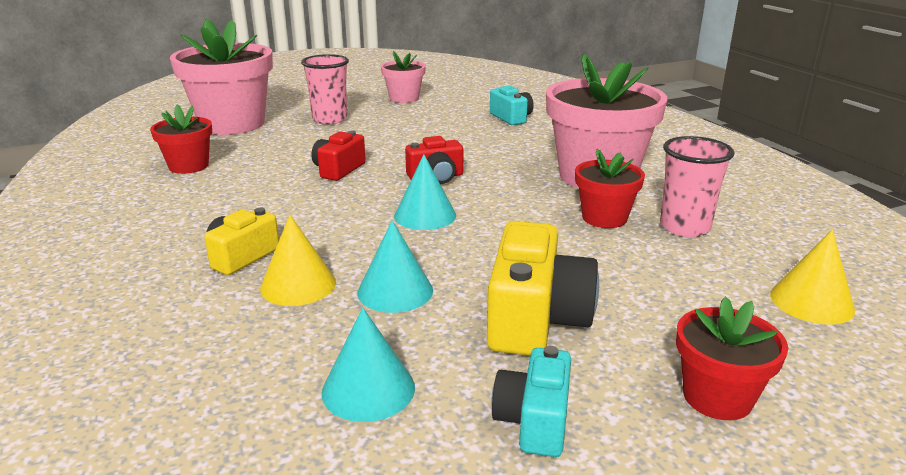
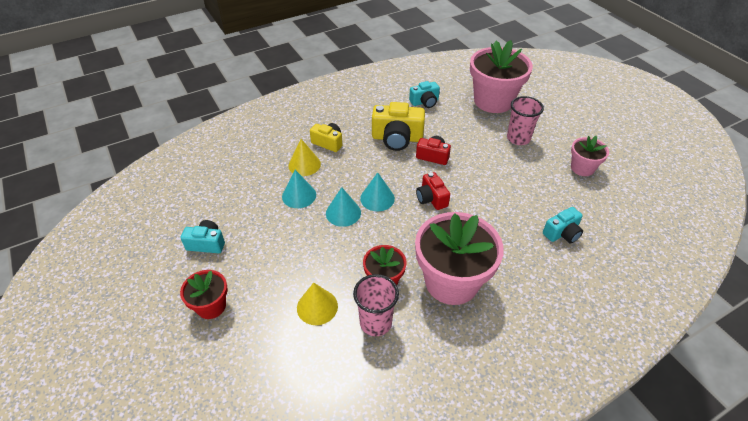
camera: 85 degrees right, 20 degrees up
red flower pot [150,104,212,174] -> turquoise camera [409,81,440,108]
turquoise cone [322,308,415,422] -> turquoise cone moved to [326,187,361,227]
yellow camera [487,221,599,356] -> yellow camera moved to [372,102,425,151]
yellow cone [770,230,855,325] -> yellow cone moved to [297,283,338,325]

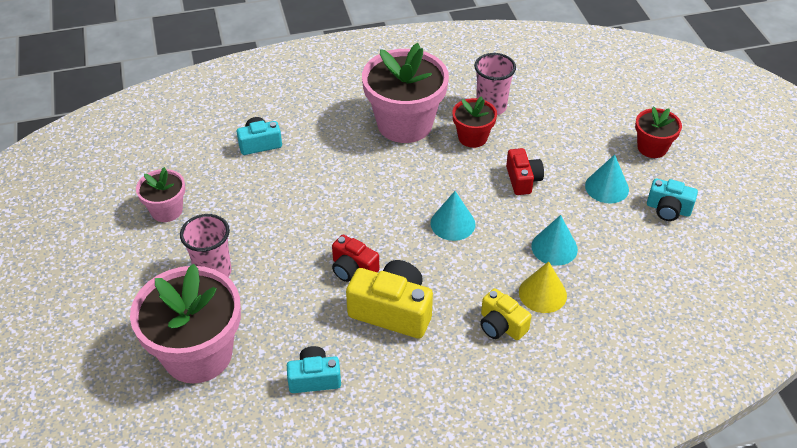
camera: 165 degrees left, 0 degrees up
yellow cone [297,283,338,325] -> none
turquoise cone [326,187,361,227] -> turquoise cone moved to [585,154,629,203]
red camera [416,172,450,210] -> red camera moved to [506,148,544,195]

